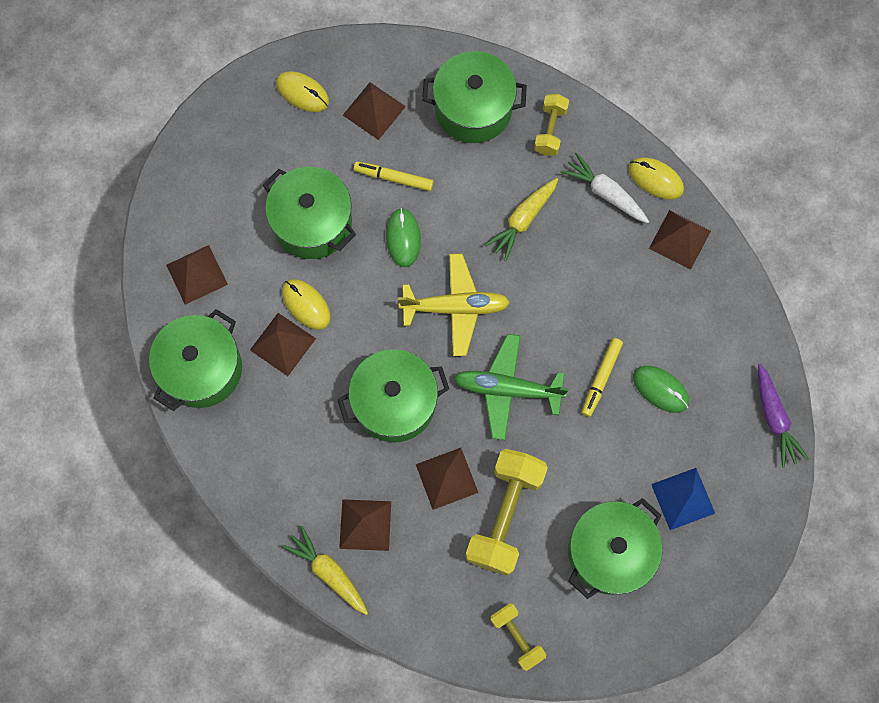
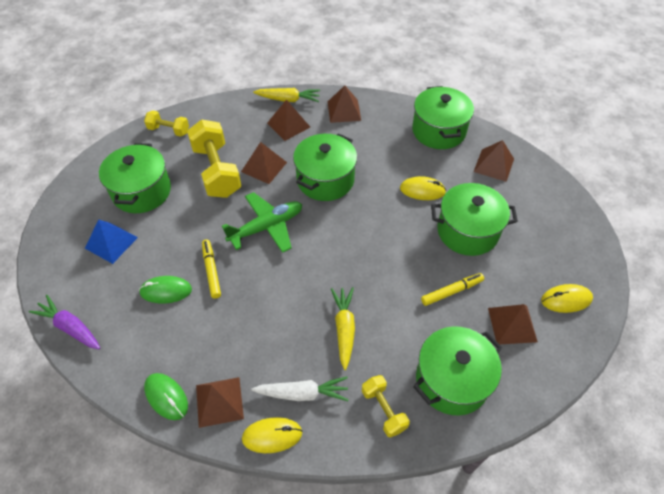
camera: 140 degrees right, 20 degrees down
brown pyramid [250,313,316,376] -> brown pyramid moved to [328,85,361,123]
green mouse [386,208,421,267] -> green mouse moved to [144,373,188,420]
yellow plane [398,254,510,356] -> none

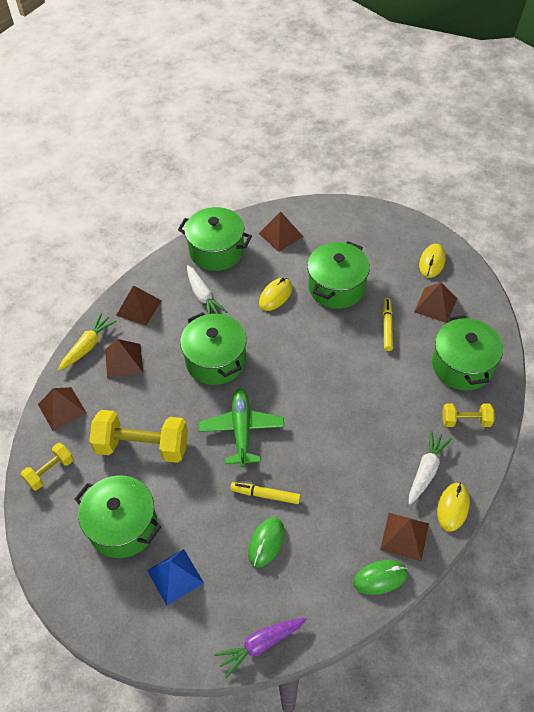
camera: 60 degrees left, 0 degrees up
brown pyramid [241,142,287,184] -> brown pyramid moved to [38,387,87,431]
yellow carrot [331,287,355,370] -> none
none -> white carrot [187,265,227,314]

